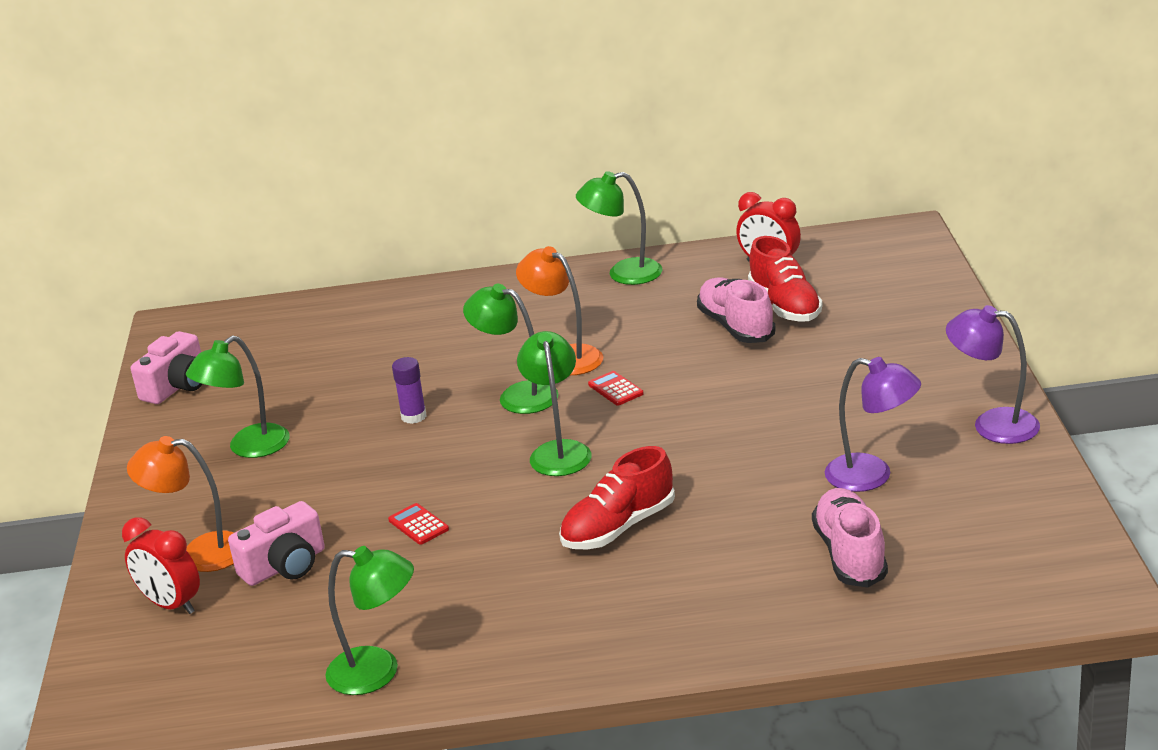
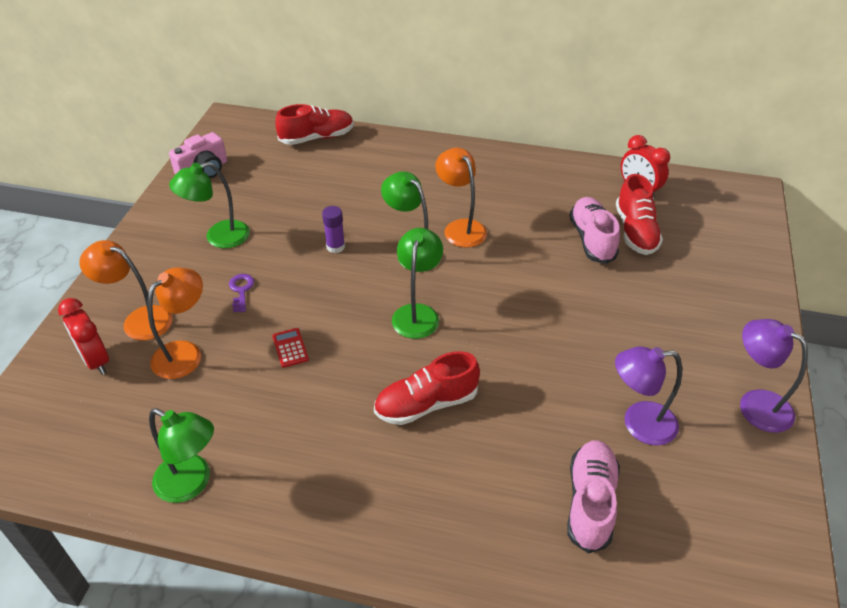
camera: 15 degrees right, 15 degrees up
pink camera [228,501,325,586] -> orange lamp [147,267,203,379]
green lamp [576,171,662,285] -> none
red calculator [588,371,644,406] -> none
purple lamp [825,357,921,492] -> purple lamp turned 135 degrees clockwise [615,346,682,446]
none -> purple key [229,274,254,312]
none -> red shoe [275,104,354,145]

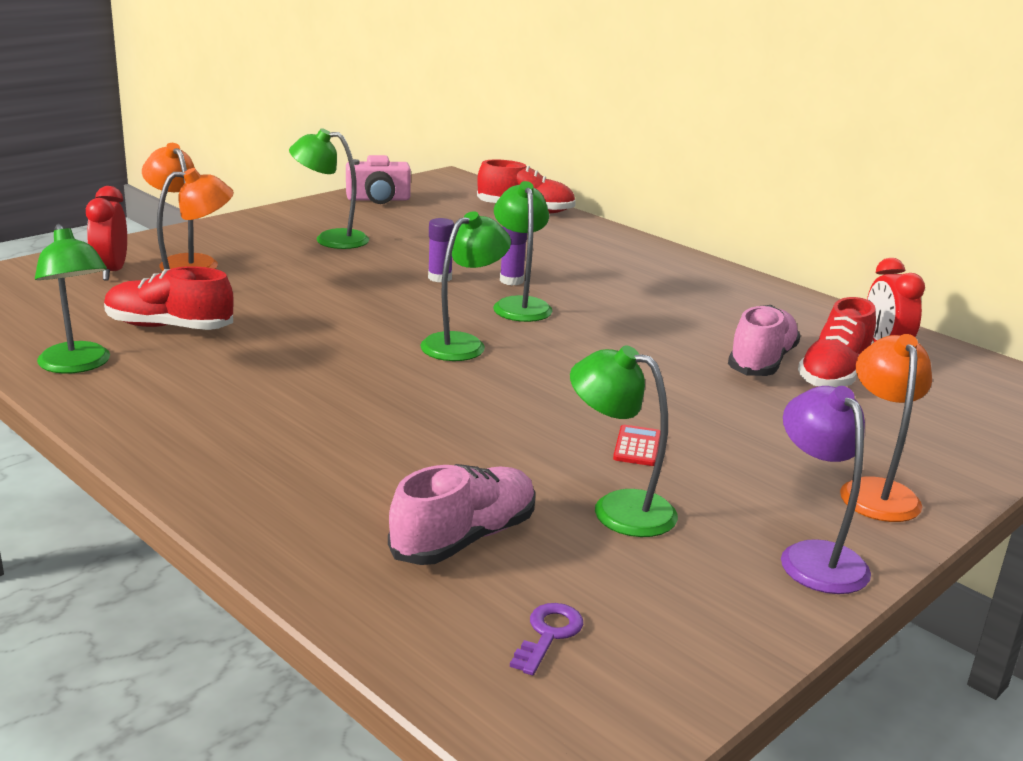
camera: 30 degrees right, 20 degrees down
purple key [229,274,254,312] -> purple key moved to [510,603,583,675]
red calculator [272,328,309,368] -> red calculator moved to [613,425,661,466]
red shoe [374,351,480,425] -> red shoe moved to [104,266,234,330]
orange lamp [435,148,487,247] -> orange lamp moved to [840,334,932,522]
purple lamp [615,346,682,446] -> green lamp [570,345,678,537]
none -> purple glue stick [500,226,527,285]

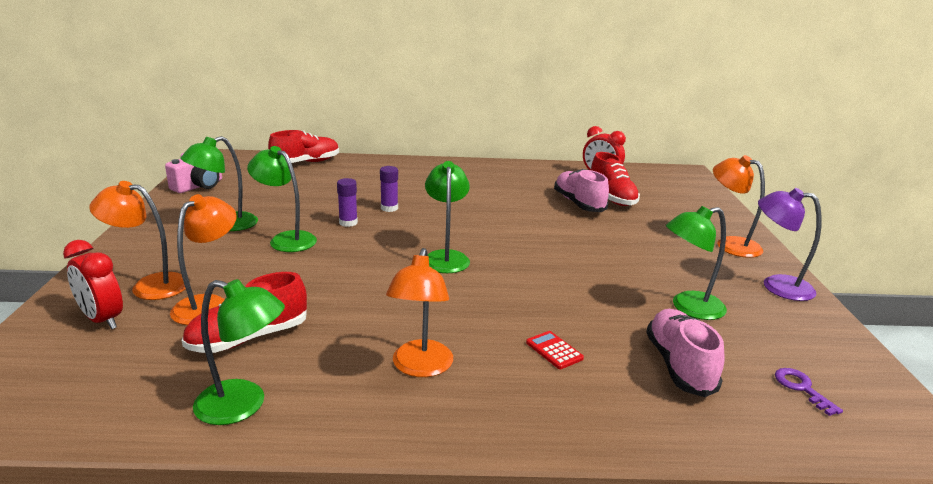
camera: 45 degrees left, 0 degrees up
green lamp [493,181,552,322] -> green lamp moved to [247,146,317,252]
red calculator [613,425,661,466] -> red calculator moved to [526,331,584,369]
none -> orange lamp [386,248,453,377]

